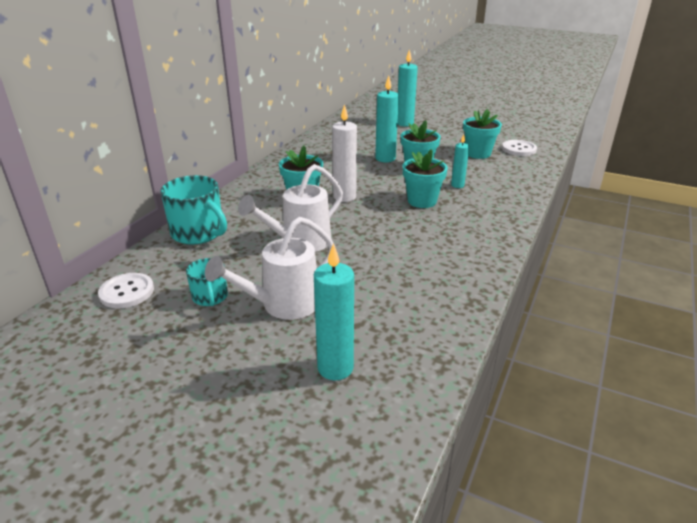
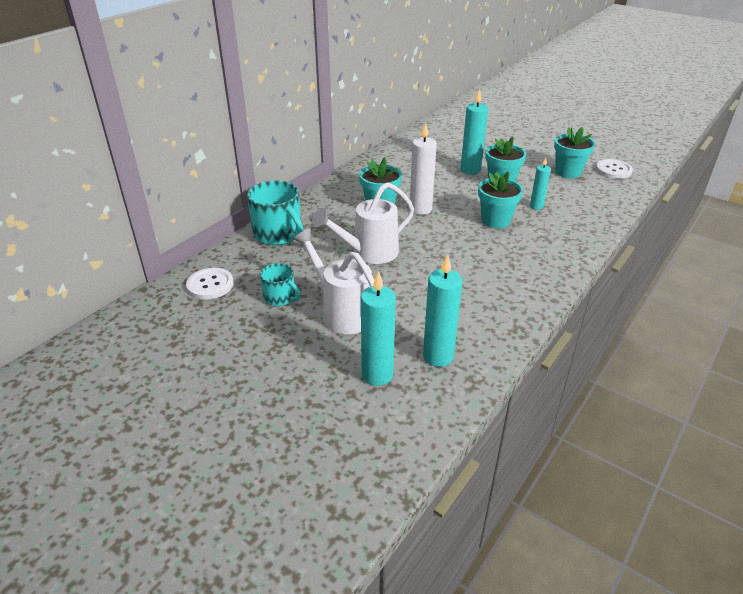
camera: 10 degrees right, 5 degrees up
turquoise mug [186,258,228,306] -> turquoise mug turned 45 degrees counterclockwise [260,263,301,306]
white watering can [205,217,335,320] -> white watering can turned 75 degrees clockwise [293,228,374,334]
turquoise candle [397,50,418,127] -> turquoise candle moved to [423,254,462,367]

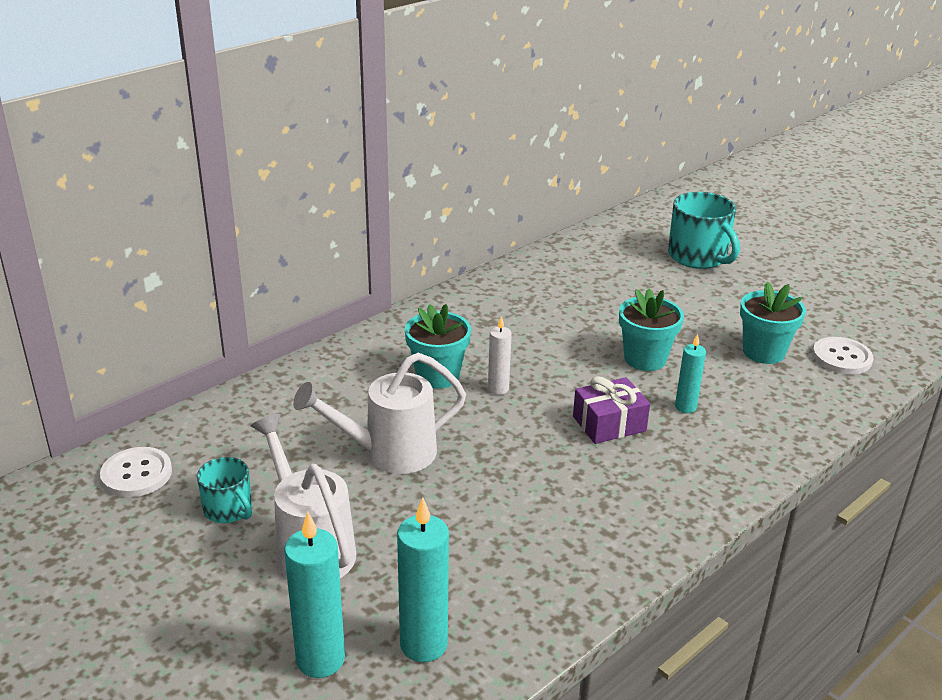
camera: 10 degrees right, 5 degrees down
turquoise mug [247,180,303,245] -> turquoise mug moved to [668,192,740,269]
white candle [410,122,437,215] -> white candle [488,316,512,395], size x0.59
turquoise candle [461,88,488,175] -> none
turquoise flower pot [478,171,523,228] -> purple gift [573,376,650,444]

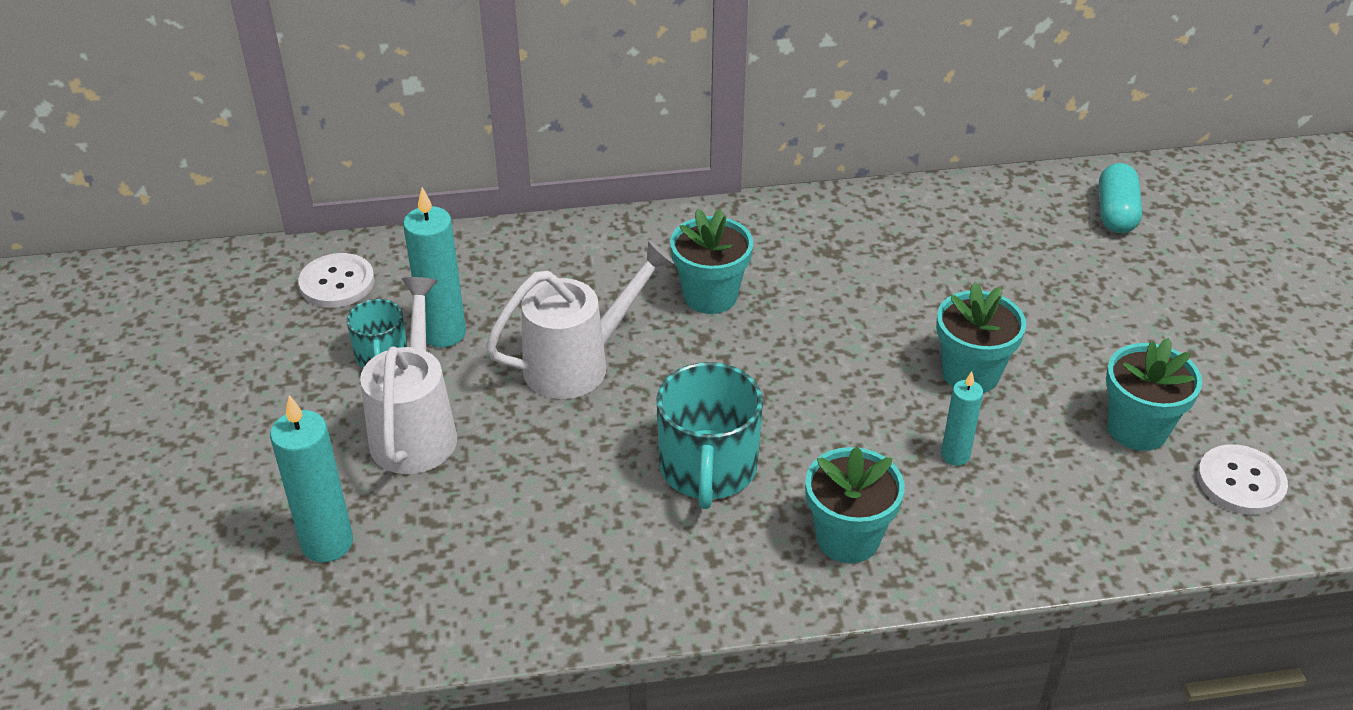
camera: 35 degrees right, 10 degrees up
white watering can [293,353,466,474] -> white watering can turned 135 degrees clockwise [486,240,674,399]
turquoise candle [397,498,449,662] -> turquoise candle moved to [403,187,466,347]
white candle [488,316,512,395] -> none
purple gift [573,376,650,444] -> none
turquoise mug [668,192,740,269] -> turquoise mug moved to [656,362,763,509]
none -> turquoise flower pot [805,447,905,563]
none -> turquoise capsule [1099,163,1142,233]

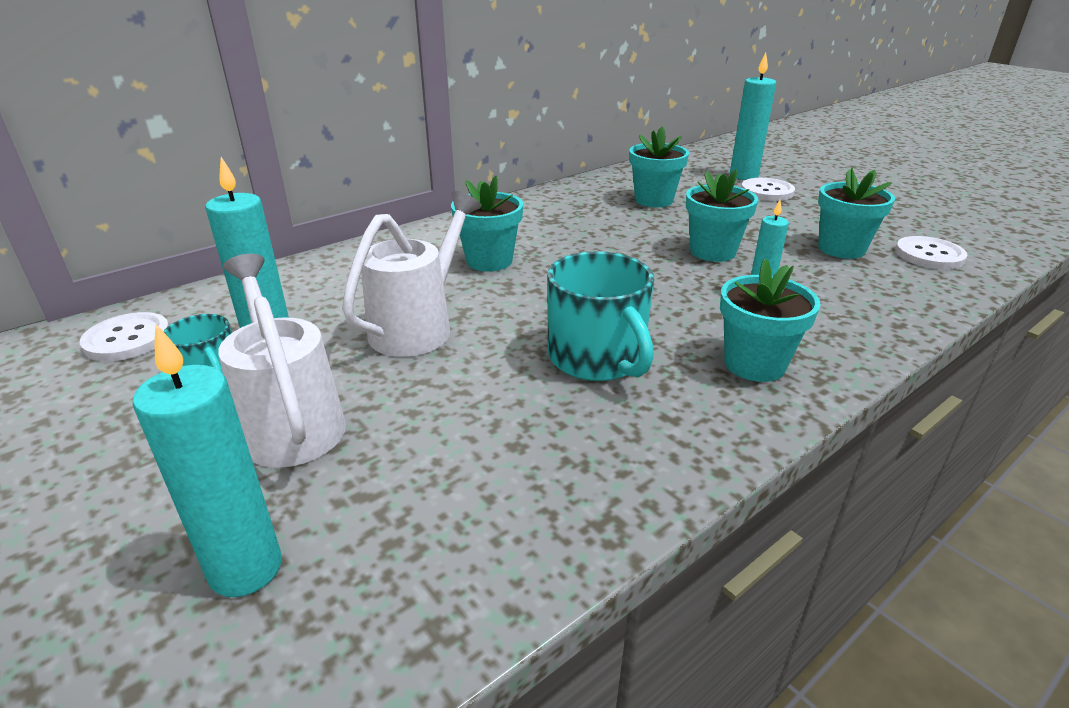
camera: 30 degrees left, 10 degrees down
turquoise capsule [1099,163,1142,233] -> none
none -> turquoise flower pot [629,127,689,207]
none -> turquoise candle [730,53,776,180]
none -> white button [741,178,795,201]

